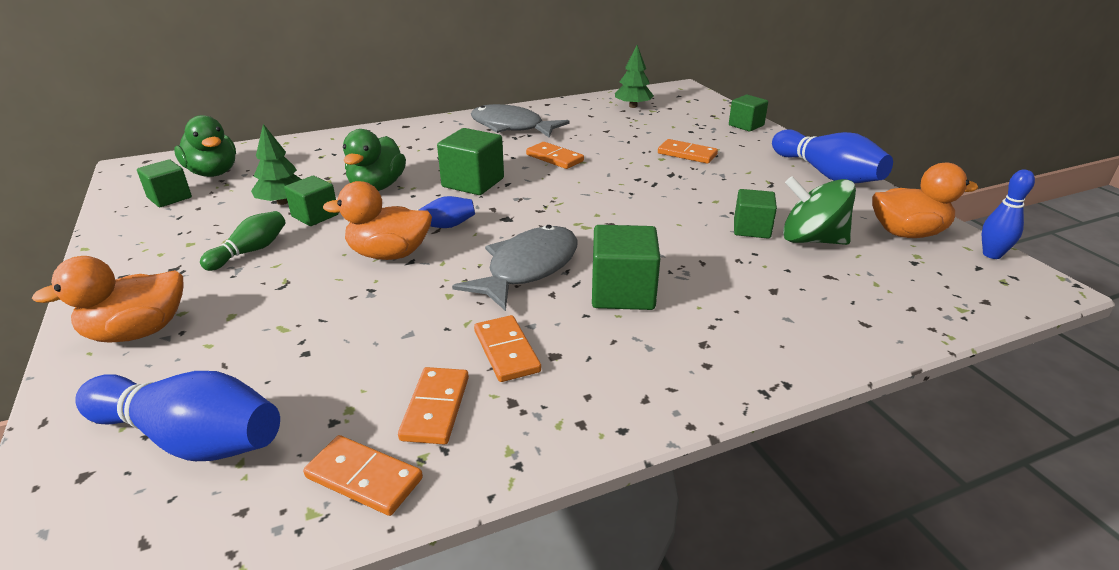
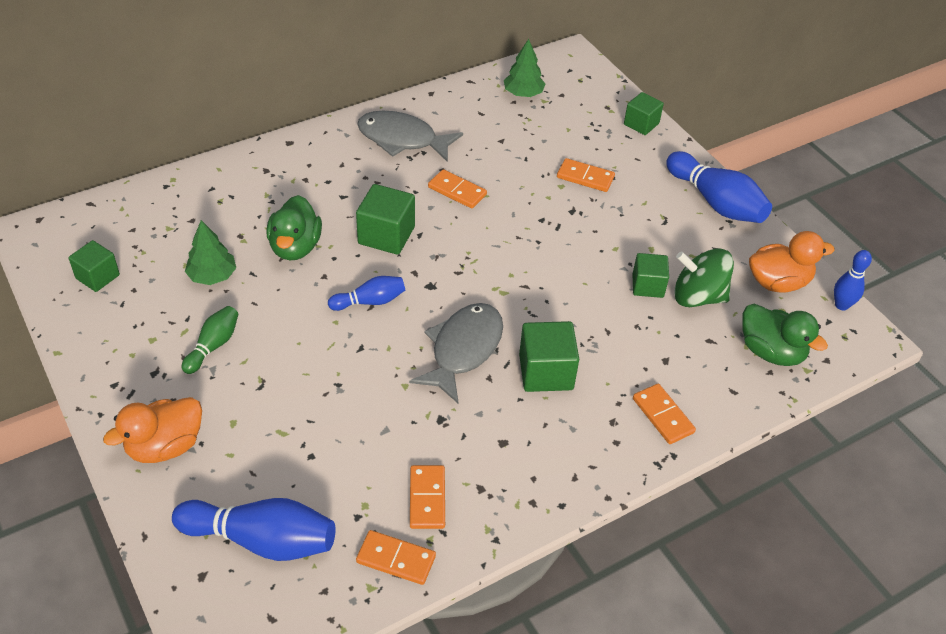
camera: 10 degrees left, 15 degrees up
green duck [174,115,236,177] -> green duck moved to [742,304,828,366]
green cube [284,176,339,226] -> none
orange duck [323,181,432,260] -> none
orange domino [474,315,541,382] -> orange domino moved to [633,384,696,444]

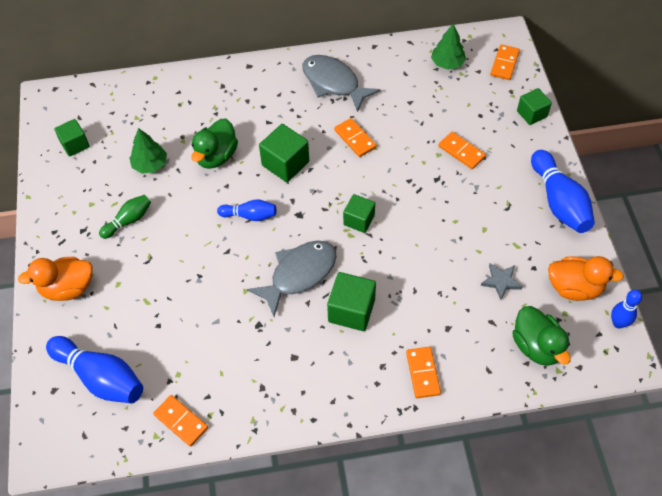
camera: 25 degrees right, 10 degrees up
orange domino [410,465,445,529] -> orange domino moved to [490,44,520,80]
green cube [633,253,669,298] -> green cube moved to [343,194,375,233]
green spinning top [674,249,734,307] -> grey star [481,263,522,300]

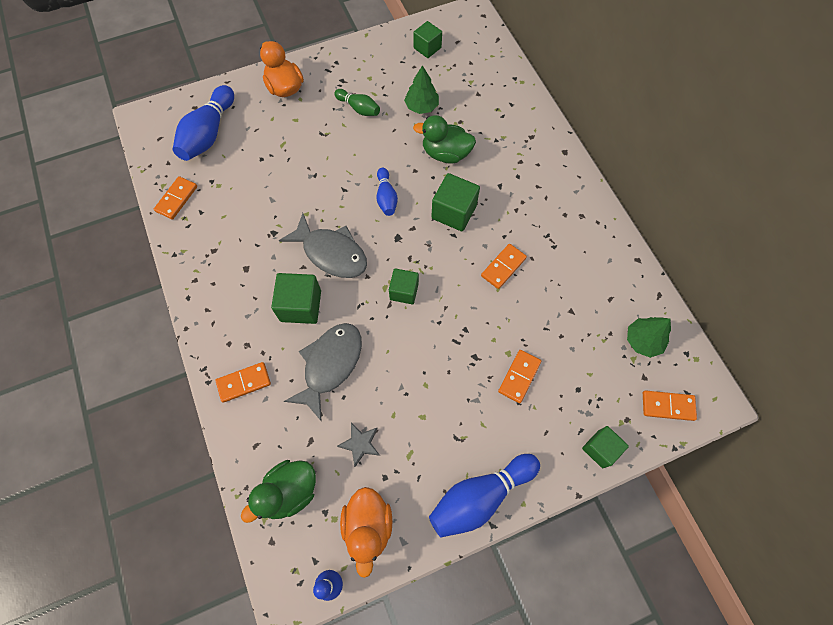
camera: 75 degrees right, 10 degrees up
grey fish [302,55,381,112] -> grey fish moved to [284,323,362,422]

